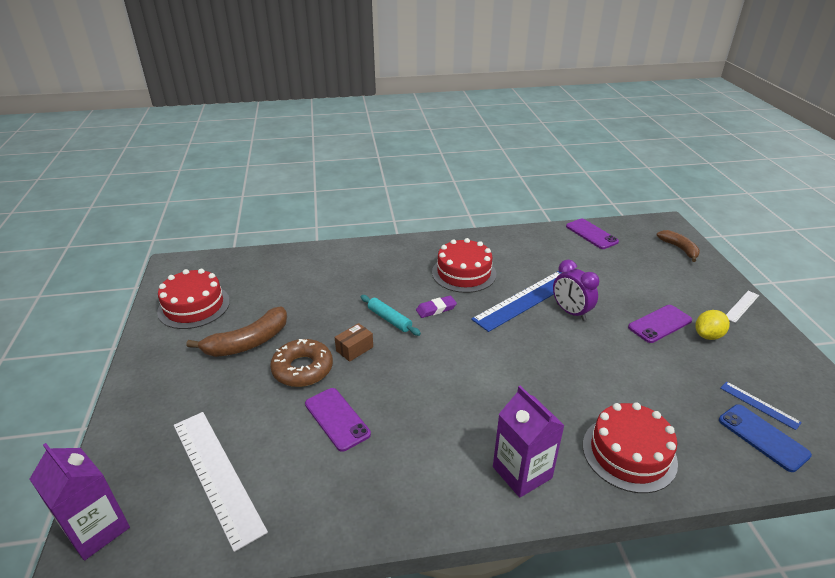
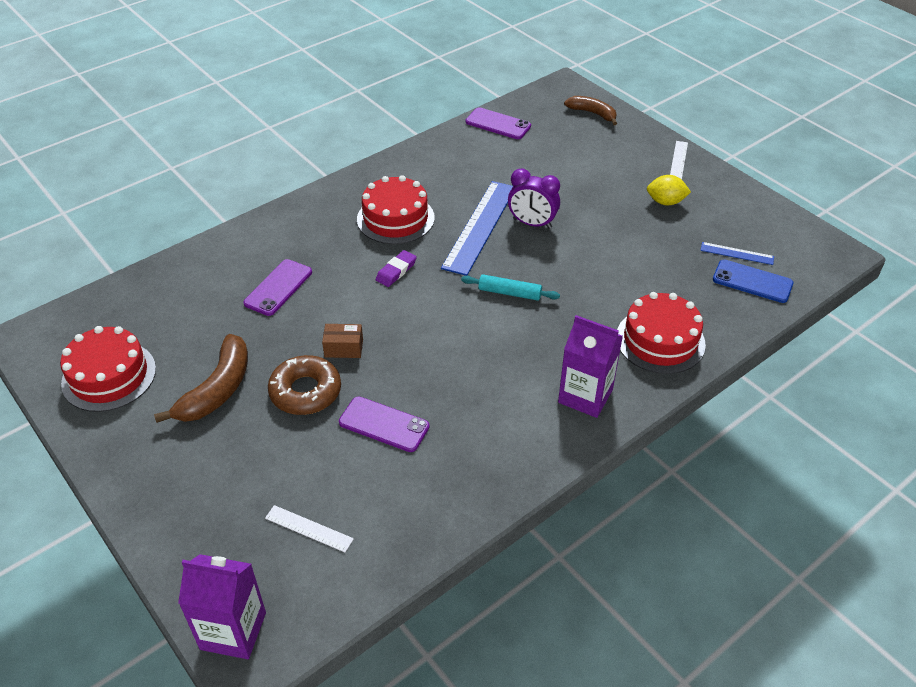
camera: 30 degrees left, 10 degrees up
white ruler [174,412,268,552] -> white ruler [265,505,354,552], size x0.48
brown box [335,323,373,362] -> brown box turned 75 degrees clockwise [322,324,363,358]
turquoise rolling pin [361,295,421,336] -> turquoise rolling pin moved to [461,274,560,301]
purple phone [628,305,692,343] -> purple phone moved to [243,259,312,316]
yellow lemon [695,310,730,340] -> yellow lemon turned 75 degrees clockwise [647,175,691,205]

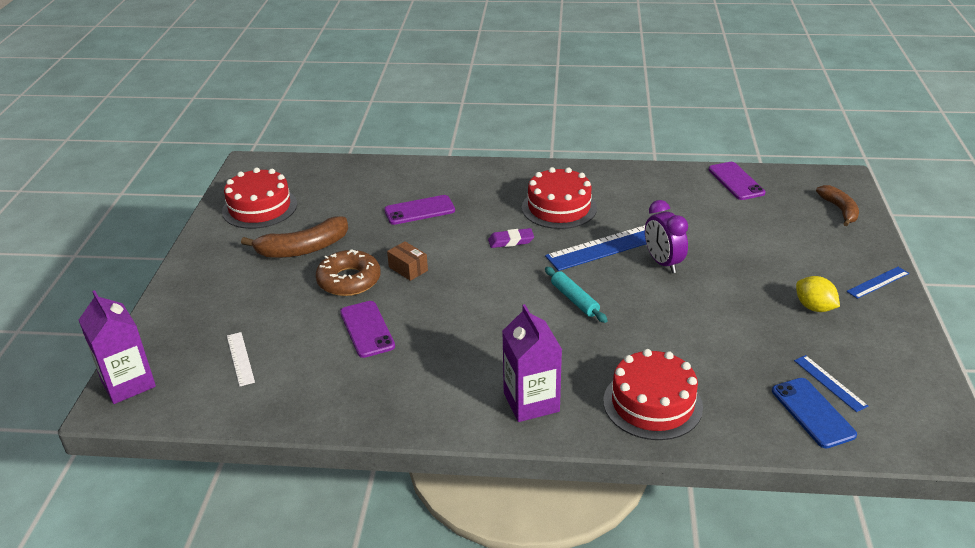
camera: 45 degrees right, 10 degrees down
white ruler [670,141,688,180] -> blue ruler [846,267,909,299]

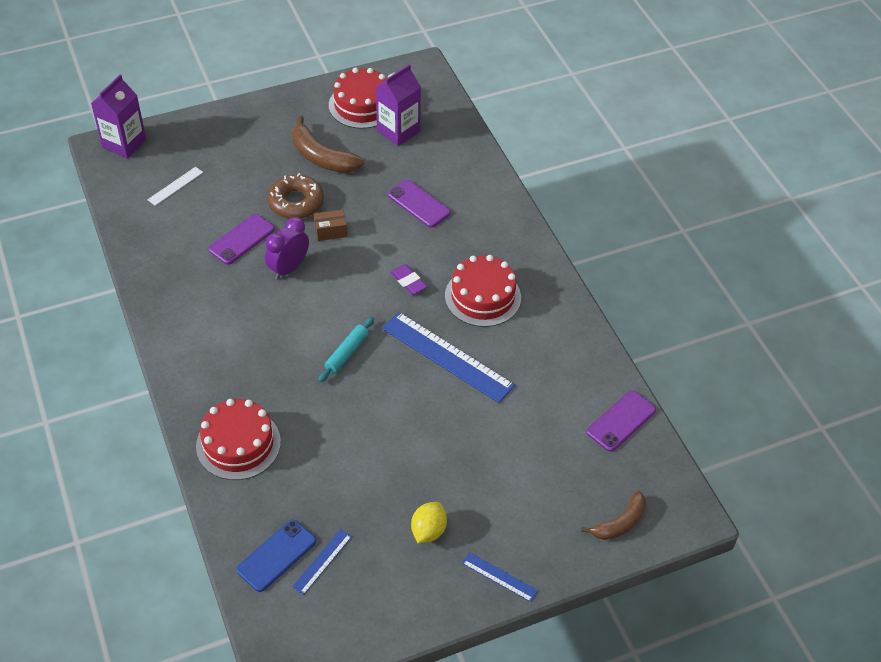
camera: 60 degrees right, 15 degrees up
brown box [387,241,428,281] -> brown box turned 60 degrees clockwise [314,210,347,241]
purple carton [502,304,562,422] -> purple carton moved to [376,64,421,146]
purple clock [645,200,688,273] -> purple clock moved to [265,217,309,280]

